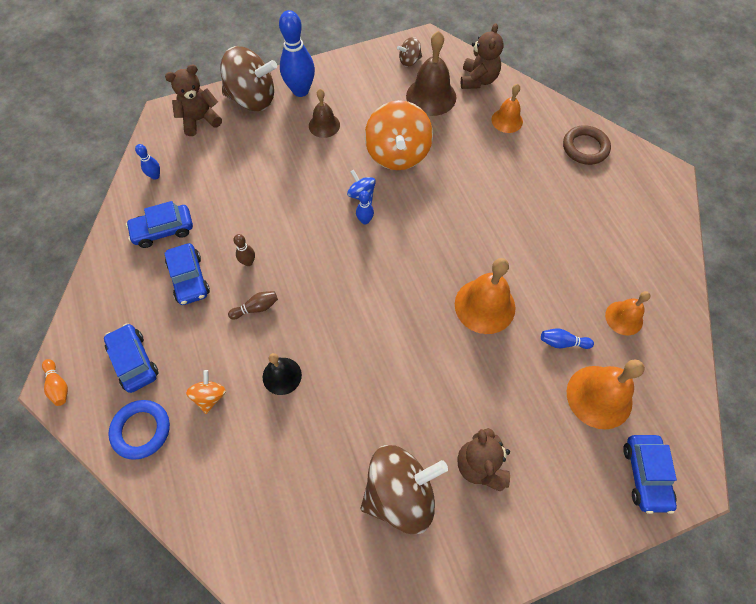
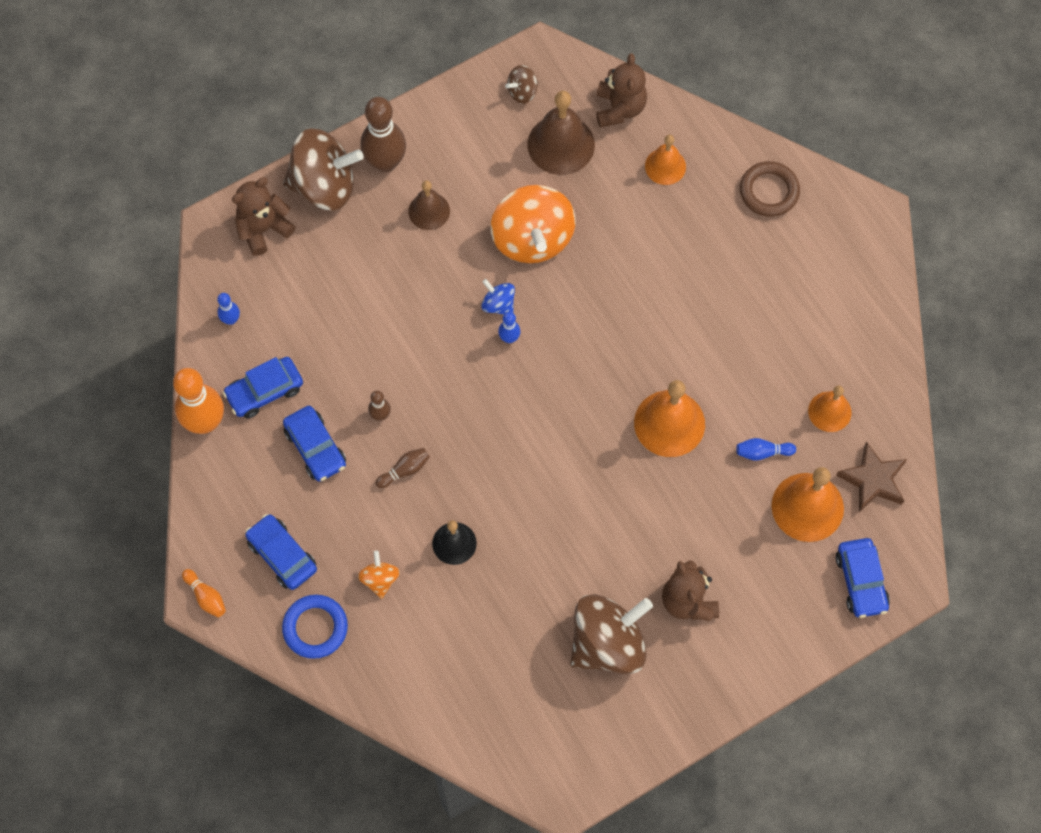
camera: 10 degrees left, 5 degrees up
blue bowling pin [279,10,315,97] -> brown bowling pin [360,97,406,173]
none -> orange bowling pin [173,368,224,434]
none -> brown star [836,441,907,512]

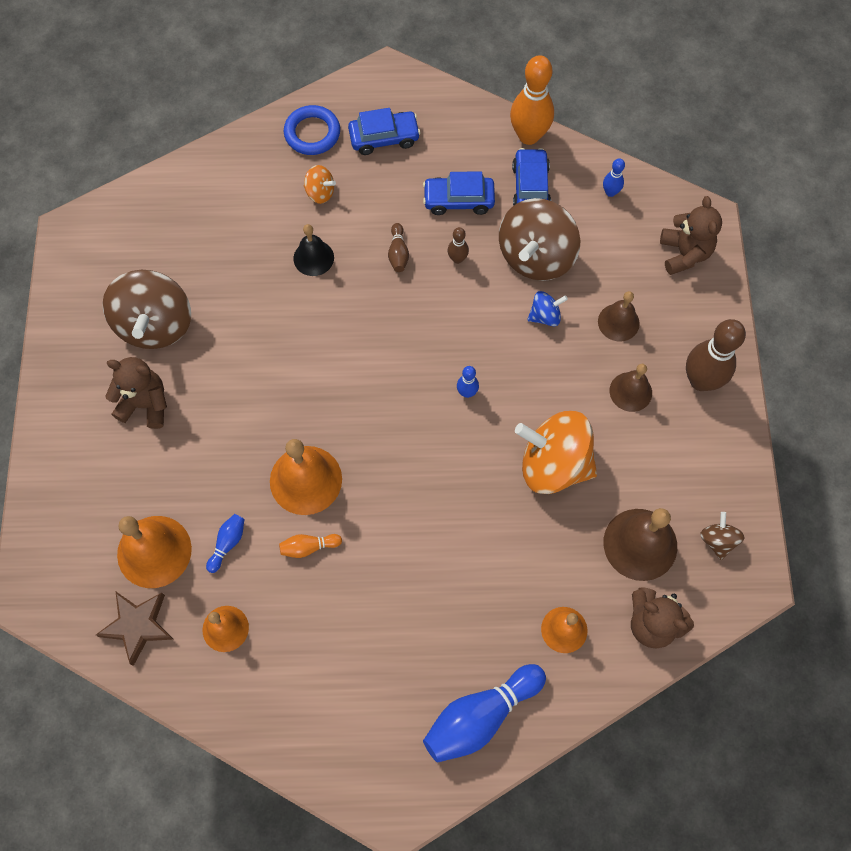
camera: 120 degrees right, 0 degrees up
orange bowling pin [182,569,226,617] -> orange bowling pin moved to [279,534,342,558]
brown spinning top [283,128,364,211] -> brown spinning top moved to [499,198,580,281]
blue spinning top [481,279,515,315] -> blue spinning top moved to [527,291,568,326]
brown ring [740,161,800,217] -> blue bowling pin [423,664,546,762]
blue car [836,538,890,618] -> none
none -> brown bell [598,291,640,341]

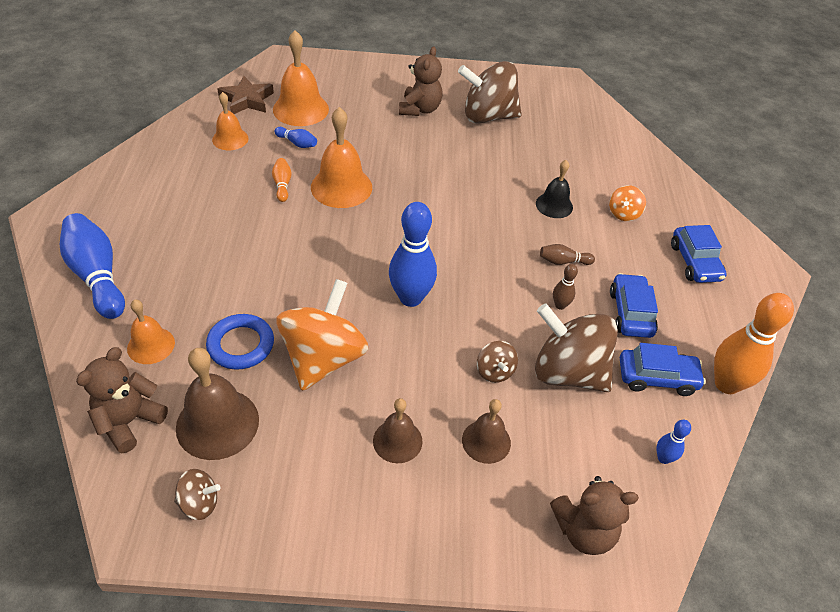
camera: 90 degrees right, 20 degrees down
blue ring [284,105,340,155] -> blue ring moved to [206,314,274,370]
blue bowling pin [457,366,479,398] -> blue bowling pin [389,202,437,307], size x2.12
blue spinning top [527,291,568,326] -> brown spinning top [477,341,518,383]
brown bowling pin [686,319,746,391] -> none

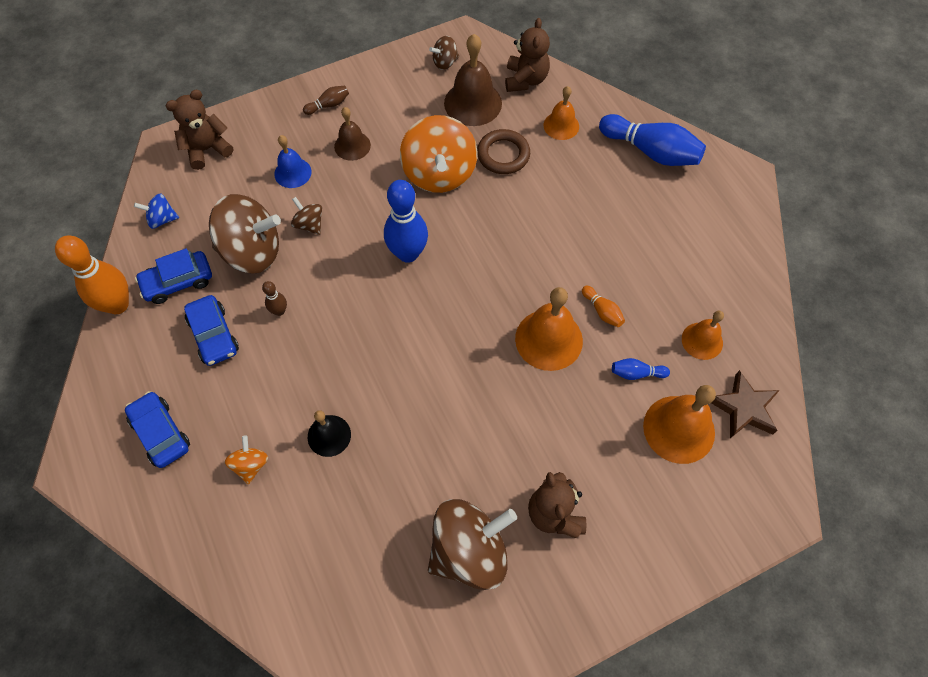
camera: 155 degrees right, 15 degrees up
blue ring [206,314,274,370] -> brown ring [477,129,530,174]
brown bell [462,399,511,464] -> blue bell [274,135,312,188]
brown bowling pin [540,244,595,265] -> brown bowling pin moved to [303,86,349,115]
blue bowling pin [656,420,691,464] -> blue spinning top [134,194,179,229]

